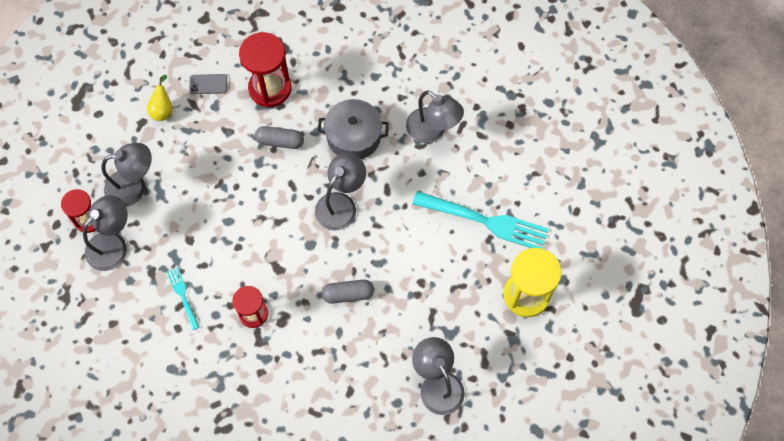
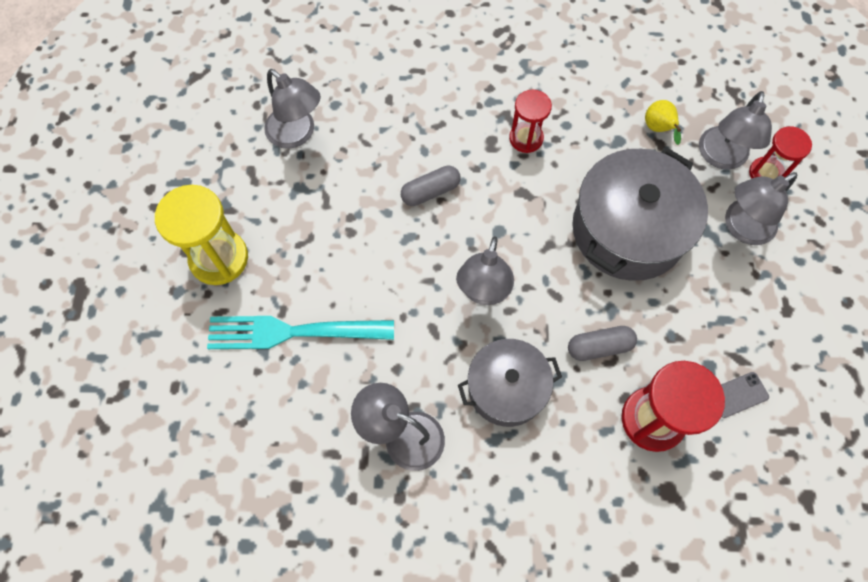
camera: 160 degrees right, 0 degrees up
yellow pear [147,75,172,121] -> yellow pear moved to [645,100,681,145]
turquoise fork [167,267,199,330] -> none
none -> grey pot [572,148,708,281]

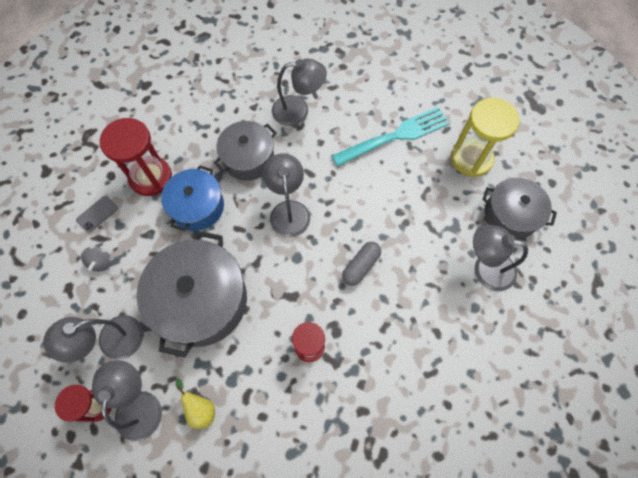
camera: 155 degrees right, 0 degrees up
grey capsule [568,326,637,361] -> blue pot [161,165,224,231]
grey lamp [725,172,797,245] -> grey lamp turned 150 degrees counterclockwise [43,315,143,363]
none -> grey spinning top [81,246,112,272]
none -> grey pot [482,177,557,240]

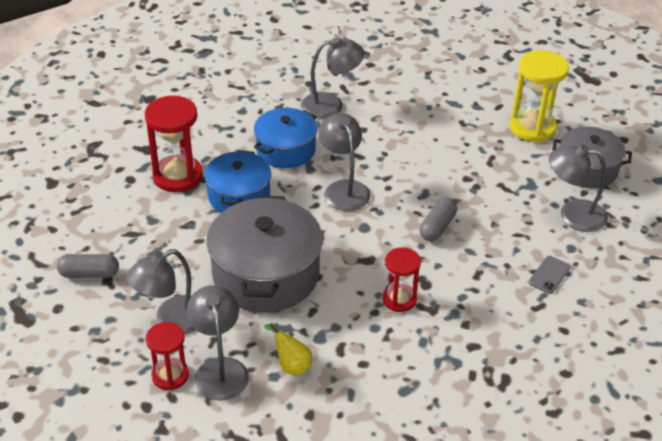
camera: 10 degrees left, 25 degrees down
grey phone [76,196,118,233] -> grey phone moved to [528,256,571,294]
grey spinning top [81,246,112,272] -> none
grey pot [214,121,276,181] -> blue pot [254,108,317,168]
turquoise fork [332,107,450,167] -> none
none -> grey capsule [57,254,119,278]

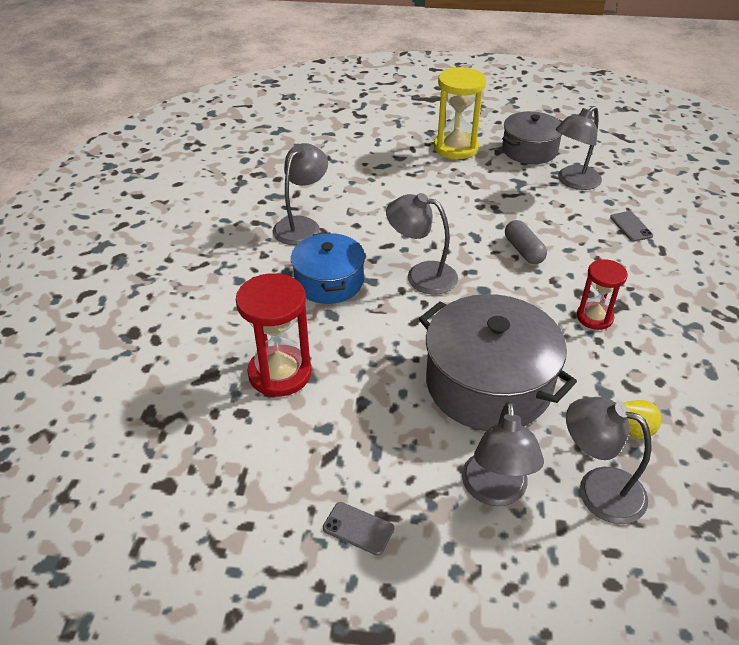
camera: 50 degrees left, 0 degrees up
grey capsule [57,254,119,278] -> grey phone [323,502,394,556]
red hourglass [146,322,189,390] -> none
blue pot [204,150,271,212] -> none

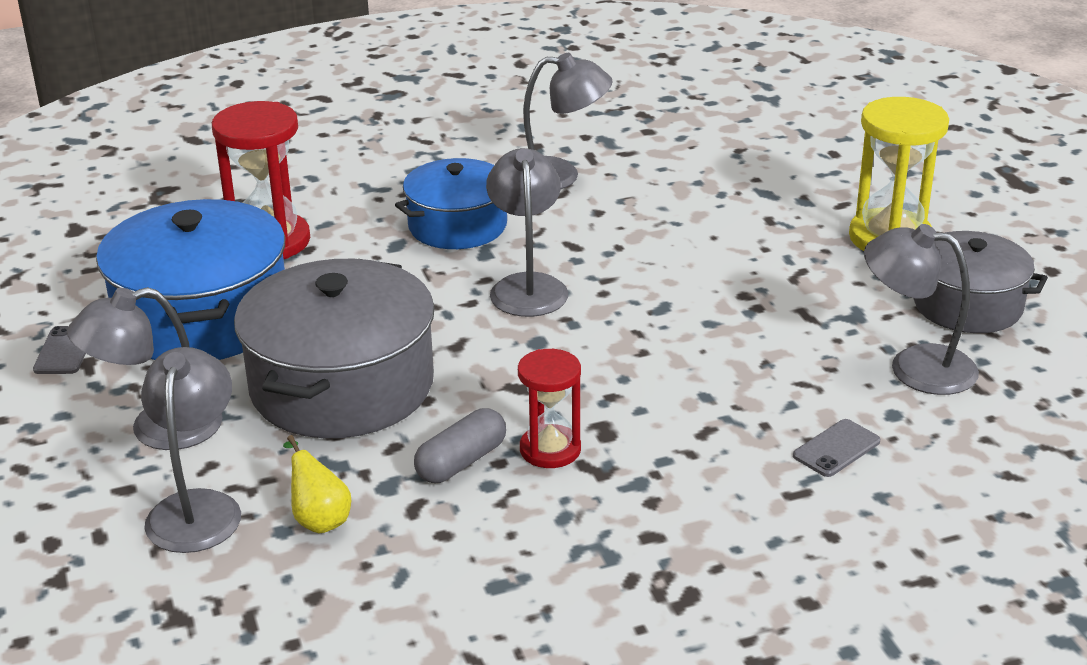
camera: 65 degrees right, 10 degrees down
grey capsule [505,220,547,264] -> grey capsule moved to [414,408,506,483]
none -> blue pot [96,199,285,360]

